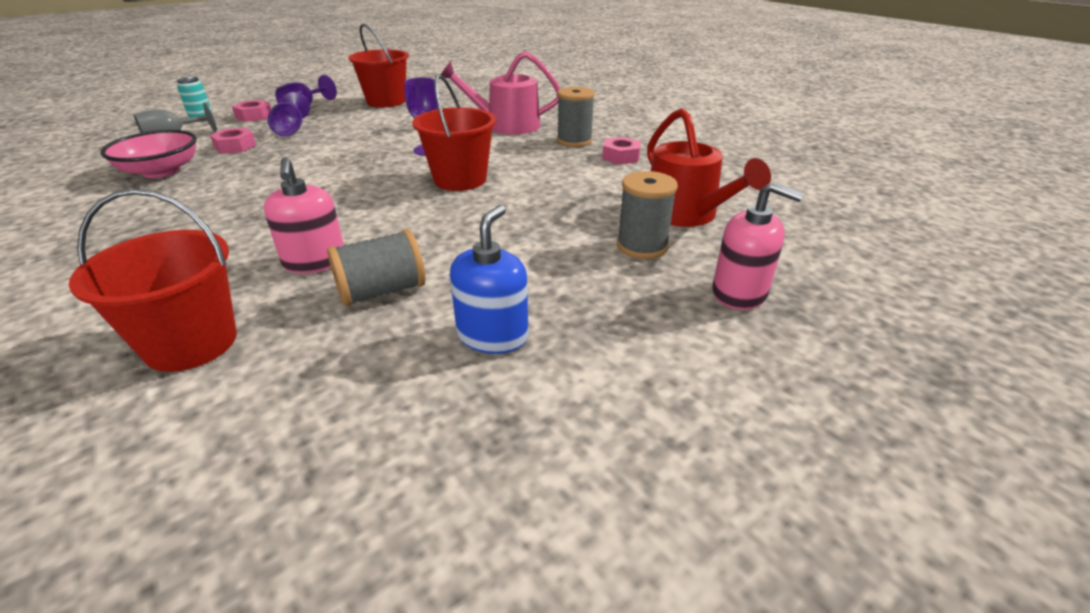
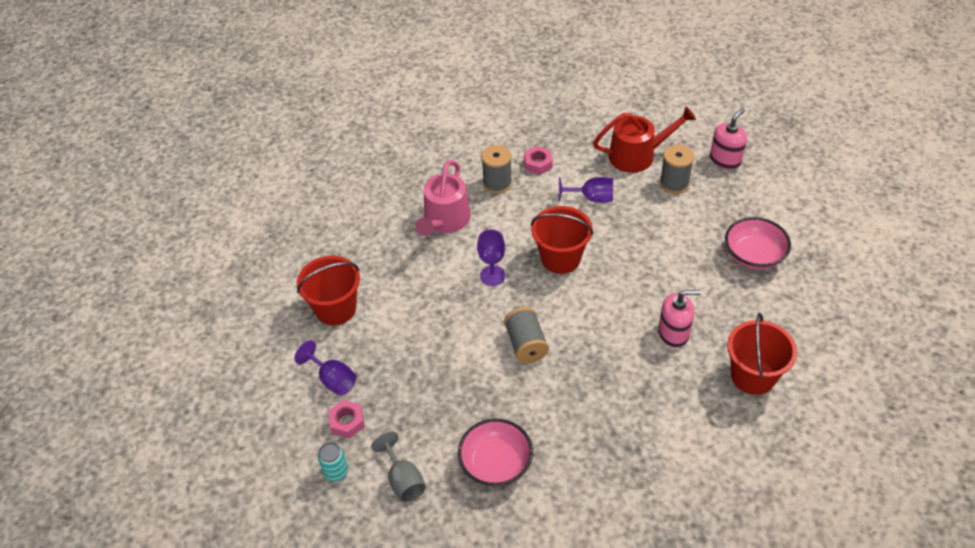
camera: 75 degrees left, 15 degrees up
pink nut [210,128,256,154] -> none
purple goblet [267,92,310,137] -> purple goblet moved to [559,177,613,203]
grey spool [327,229,425,306] -> grey spool moved to [504,307,549,363]
blue soap dispenser [450,205,528,354] -> pink bowl [725,217,791,270]

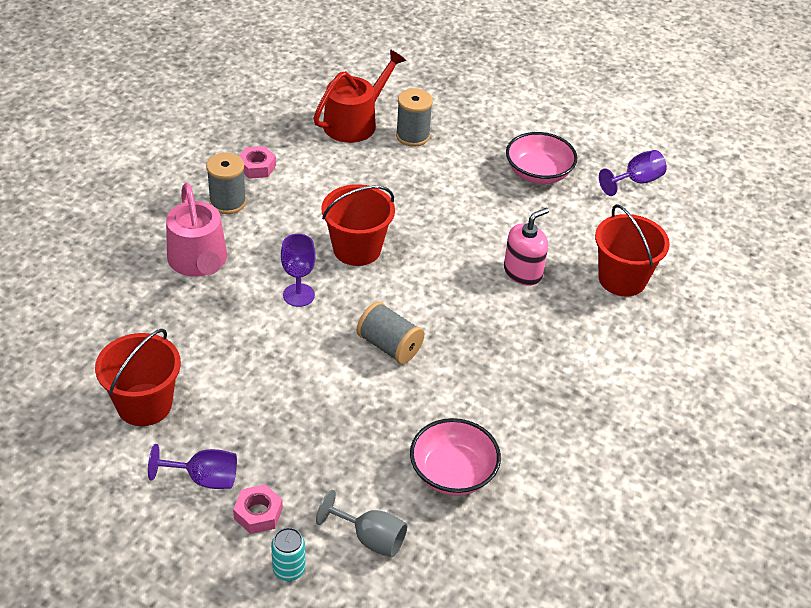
camera: 40 degrees left, 5 degrees down
purple goblet [559,177,613,203] -> purple goblet moved to [599,150,667,196]
pink soap dispenser [710,108,747,169] -> none

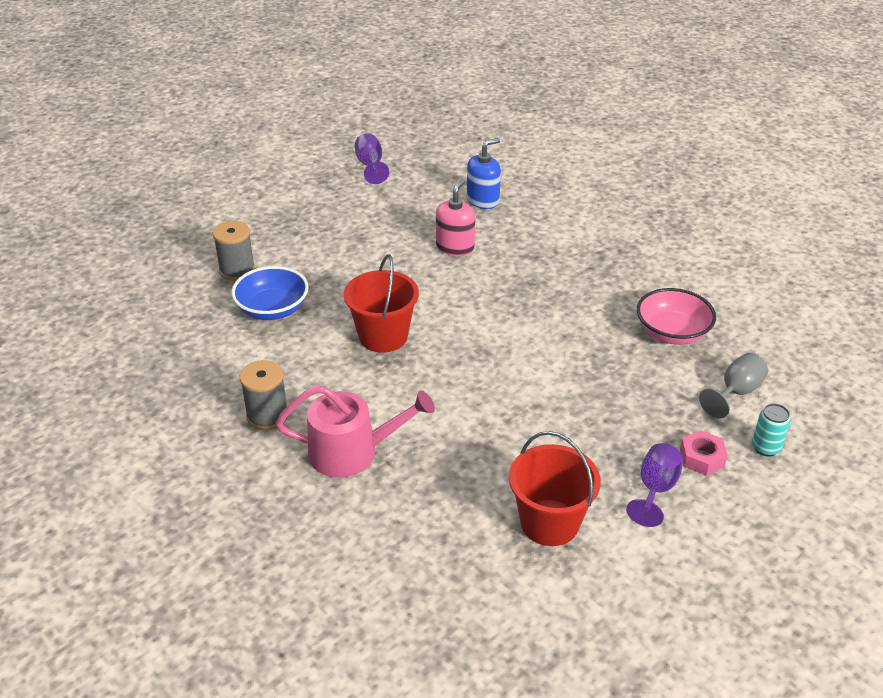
camera: 70 degrees left, 5 degrees down
pink nut [239,146,276,179] -> none
purple goblet [281,234,316,307] -> none
red watering can [313,49,406,143] -> none
grey spool [357,302,425,364] -> none
pink soap dispenser [504,208,549,286] -> pink soap dispenser turned 45 degrees clockwise [436,179,475,256]
pink bowl [506,132,578,184] -> none
red bucket [595,204,670,297] -> blue soap dispenser [467,138,501,209]
none -> blue bowl [231,266,308,320]

